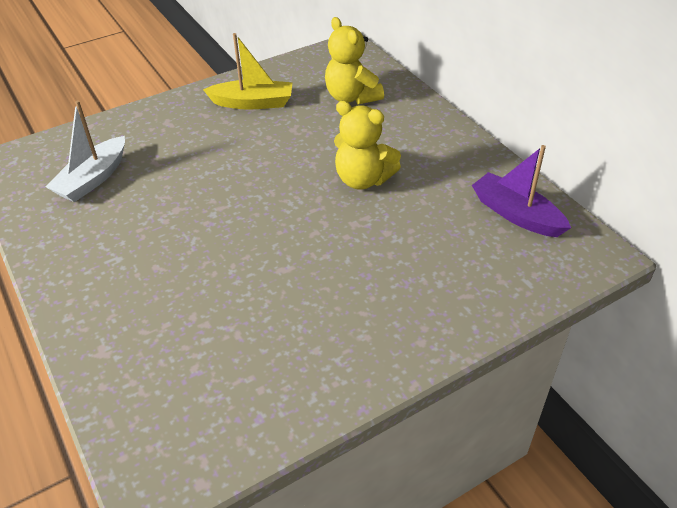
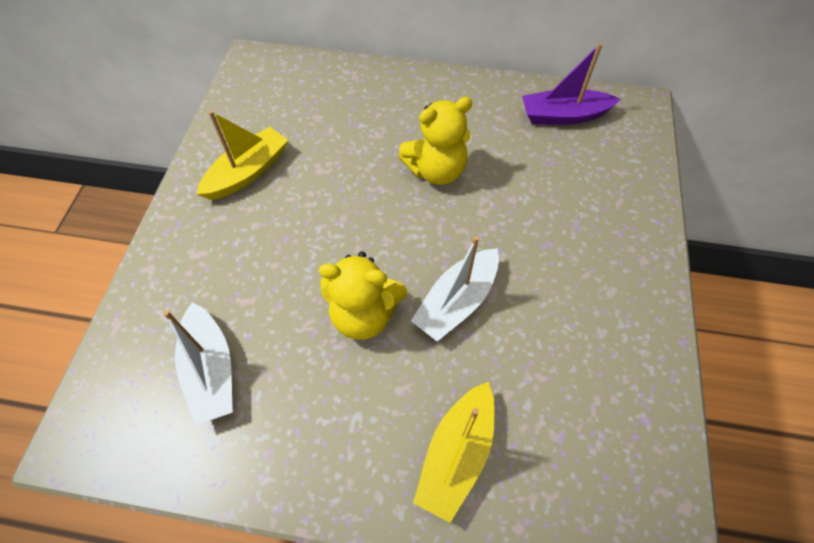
camera: 50 degrees left, 15 degrees up
yellow teddy bear [325,17,384,104] -> yellow teddy bear moved to [319,251,407,340]
none -> white boat [411,236,499,342]
none -> yellow boat [413,382,495,523]

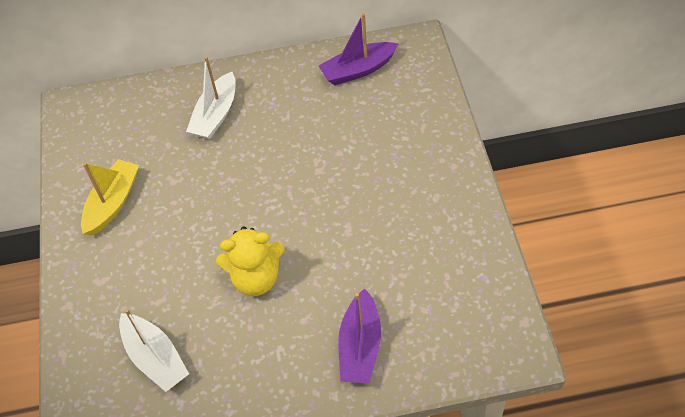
camera: 15 degrees left, 5 degrees down
yellow teddy bear [399,97,472,185] -> none
white boat [411,236,499,342] -> white boat moved to [186,56,236,139]
yellow boat [413,382,495,523] -> purple boat [338,289,381,384]

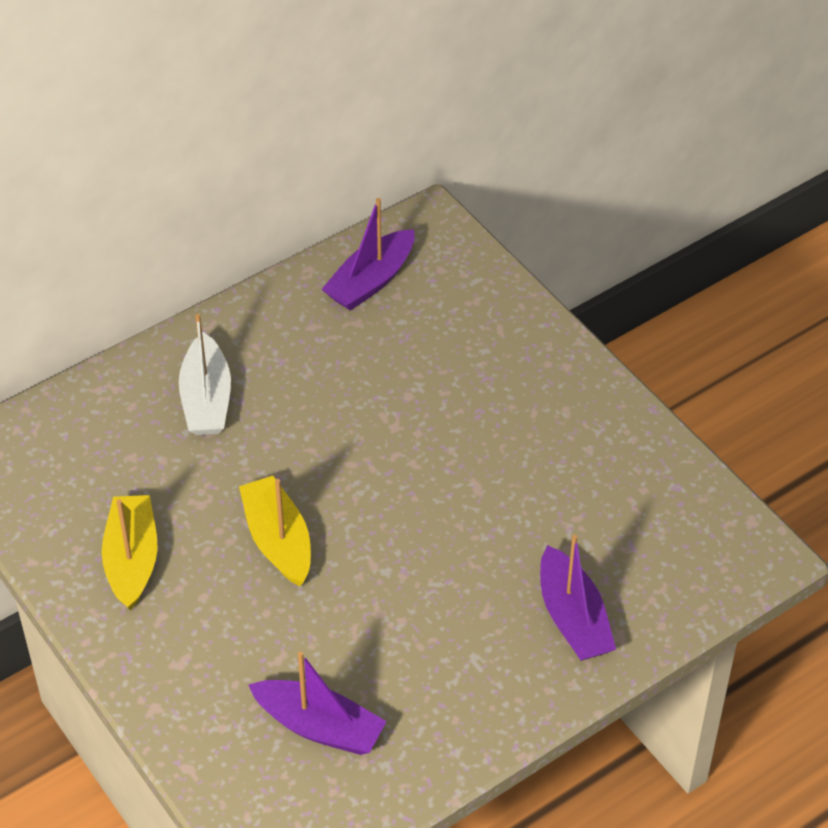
camera: 30 degrees left, 5 degrees down
white boat [119,309,189,392] -> purple boat [248,651,387,755]
yellow teddy bear [216,226,285,296] -> none
none -> yellow boat [239,476,311,587]

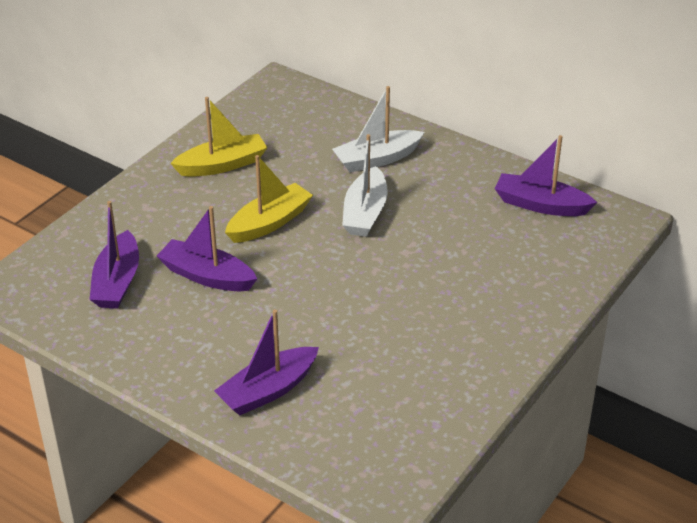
camera: 70 degrees right, 10 degrees down
none -> purple boat [157,206,257,291]
none -> white boat [342,134,388,237]

